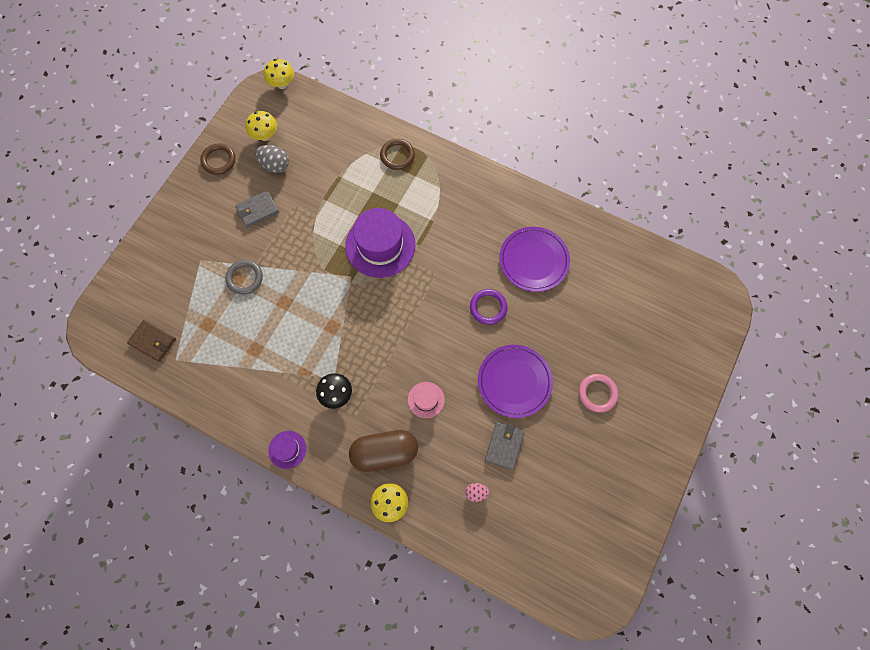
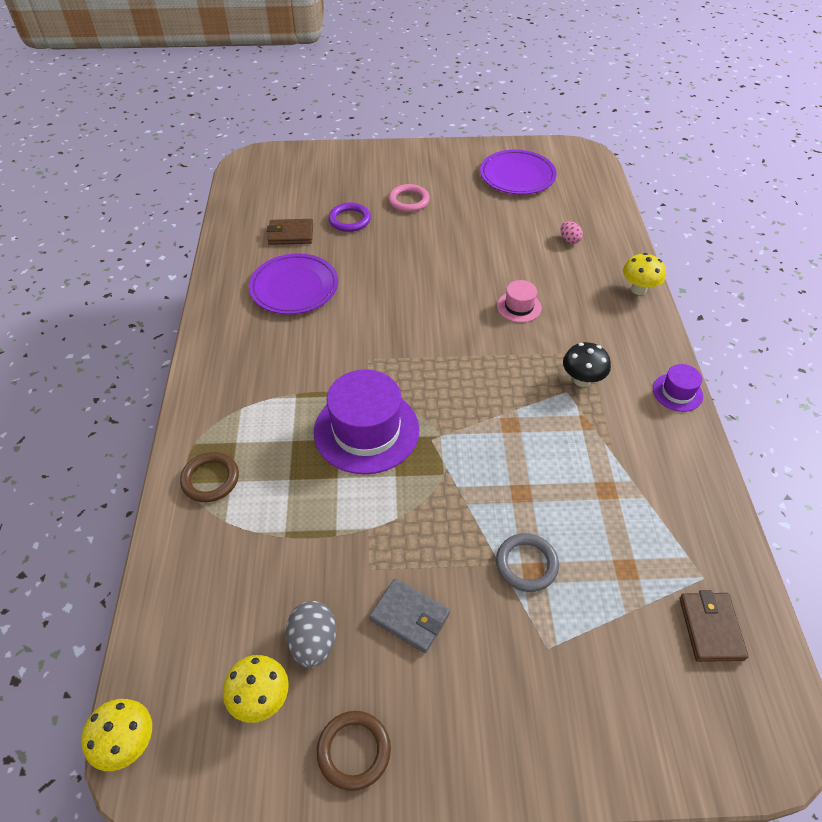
camera: 120 degrees left, 20 degrees down
brown capsule [349,430,418,472] -> none
purple ring [470,289,508,325] -> purple ring moved to [329,203,371,232]
purple plate [478,345,553,418] -> purple plate moved to [480,150,557,195]
grey wallet [485,422,524,470] -> none
none -> brown wallet [267,219,313,245]

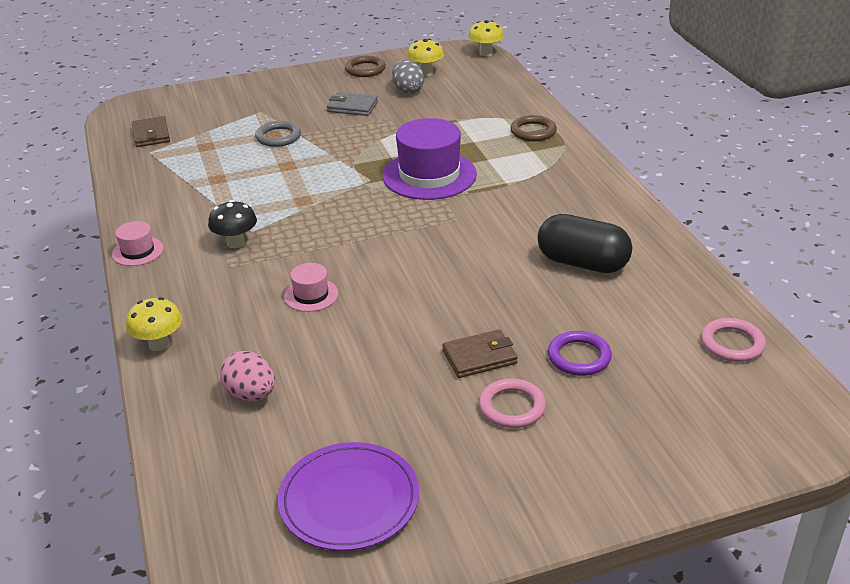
camera: 165 degrees right, 15 degrees down
purple plate [249,253,338,314] -> black capsule [538,214,632,273]
brown wallet [267,219,313,245] -> brown wallet moved to [443,330,518,378]
pink egg [561,221,583,244] -> pink egg [220,351,275,401], size x1.64
purple hat [653,364,703,412] -> pink hat [112,221,164,266]
none -> pink ring [701,318,766,362]

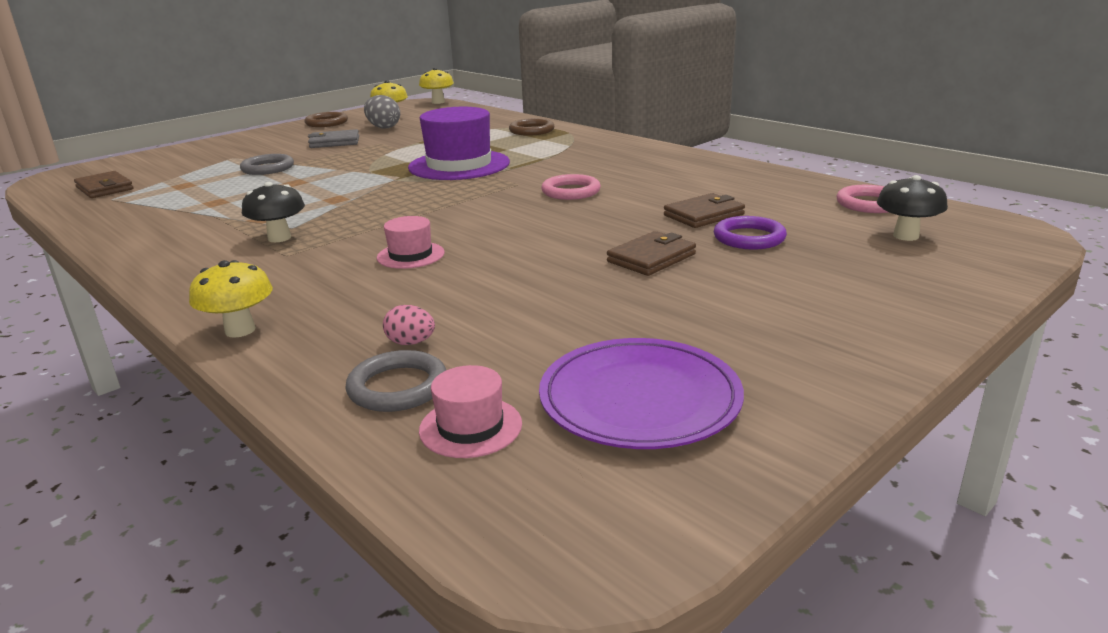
camera: 25 degrees left, 10 degrees down
pink hat [112,221,164,266] -> pink hat moved to [419,365,522,458]
pink egg [220,351,275,401] -> pink egg [383,305,435,345], size x0.61
pink ring [479,378,546,428] -> pink ring moved to [541,174,601,200]
black capsule [538,214,632,273] -> none
none -> grey ring [345,350,446,412]
none -> brown wallet [664,193,745,228]
none -> black mushroom [877,175,948,241]

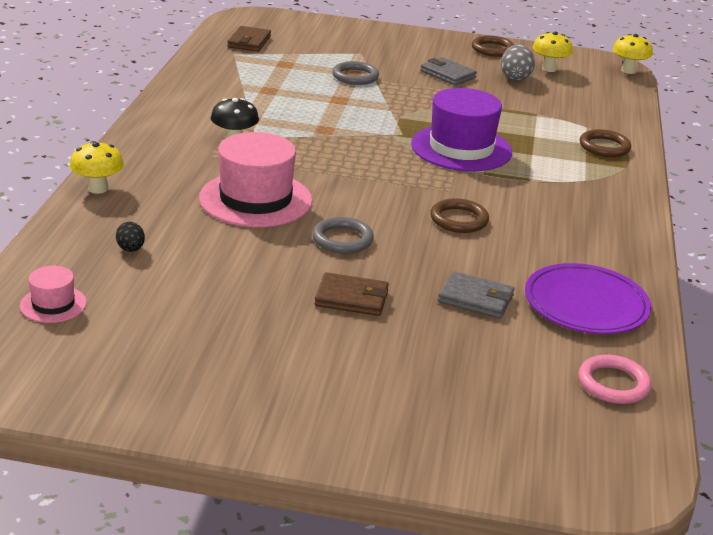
camera: 50 degrees right, 5 degrees up
grey ring [345,350,446,412] -> grey ring moved to [312,217,374,254]
pink hat [377,216,445,269] -> pink hat [199,132,312,227], size x2.05
pink egg [383,305,435,345] -> black egg [116,222,145,252]
purple plate [539,338,744,449] -> purple plate moved to [525,263,651,334]
pink ring [541,174,601,200] -> brown ring [430,198,489,233]
brown wallet [664,193,745,228] -> grey wallet [438,271,515,319]
purple ring [714,216,787,250] -> none
black mushroom [877,175,948,241] -> none

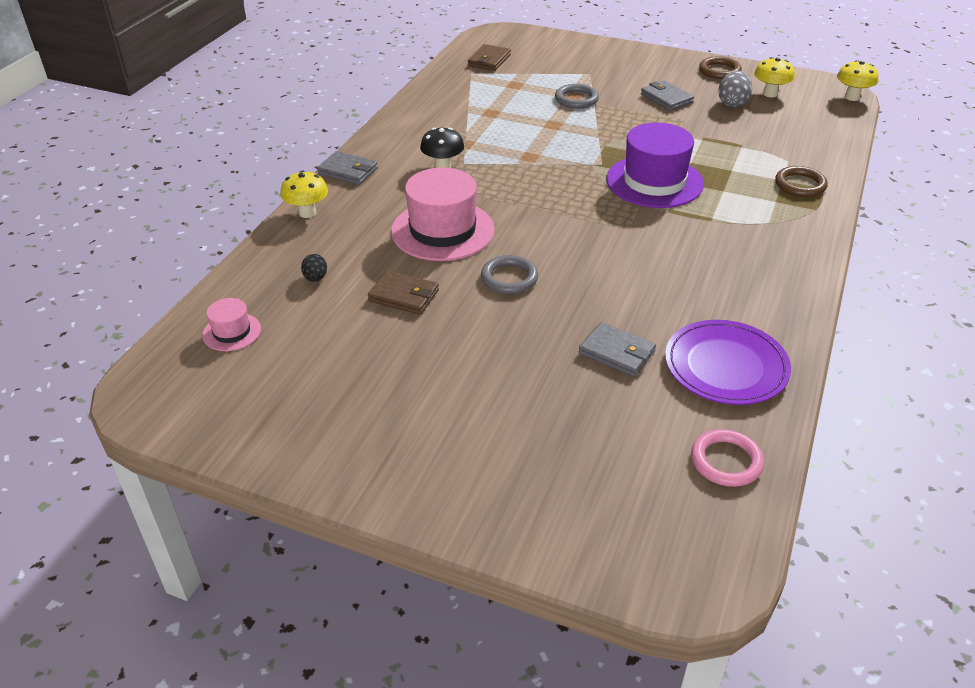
camera: 15 degrees right, 10 degrees up
brown wallet [314,272,389,316] -> brown wallet moved to [368,270,439,315]
brown ring [430,198,489,233] -> none
none -> grey wallet [317,151,378,185]

